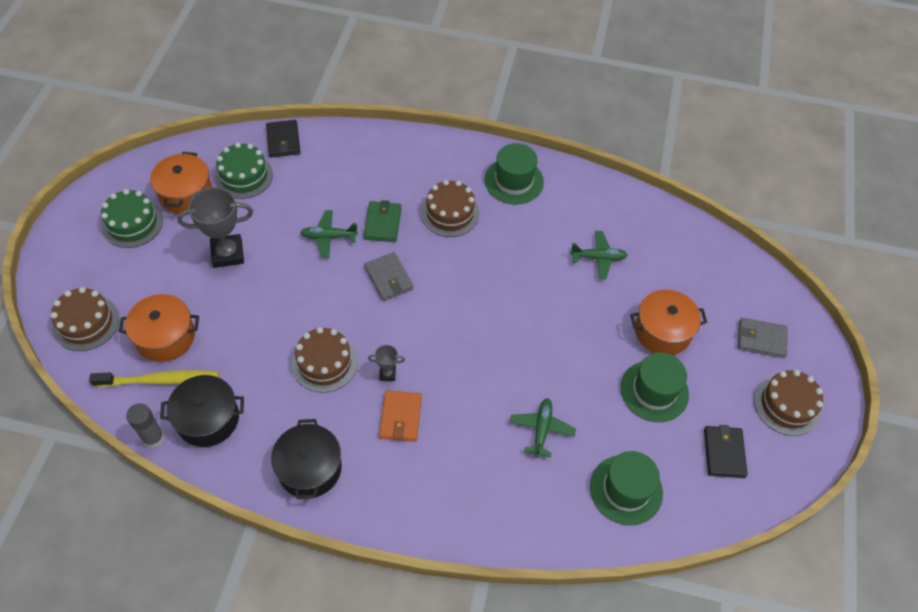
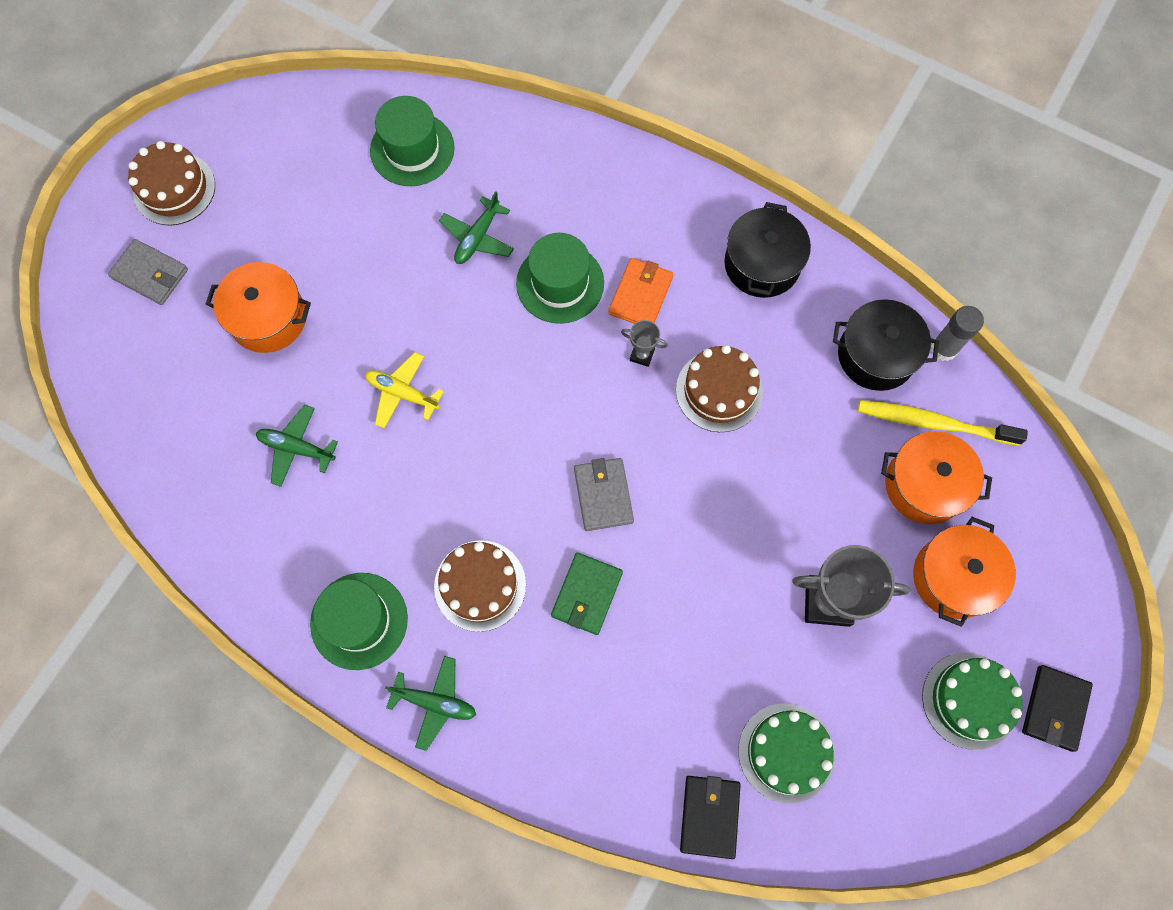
camera: 160 degrees left, 15 degrees up
brown cake [50,287,119,351] -> none
orange pot [150,152,212,214] -> orange pot moved to [913,517,1016,627]
green plane [300,210,358,258] -> green plane moved to [385,656,476,751]
green hat [620,353,689,422] -> green hat moved to [516,233,604,324]
black wallet [704,425,748,478] -> black wallet moved to [1022,665,1093,752]
none -> yellow plane [365,352,444,428]

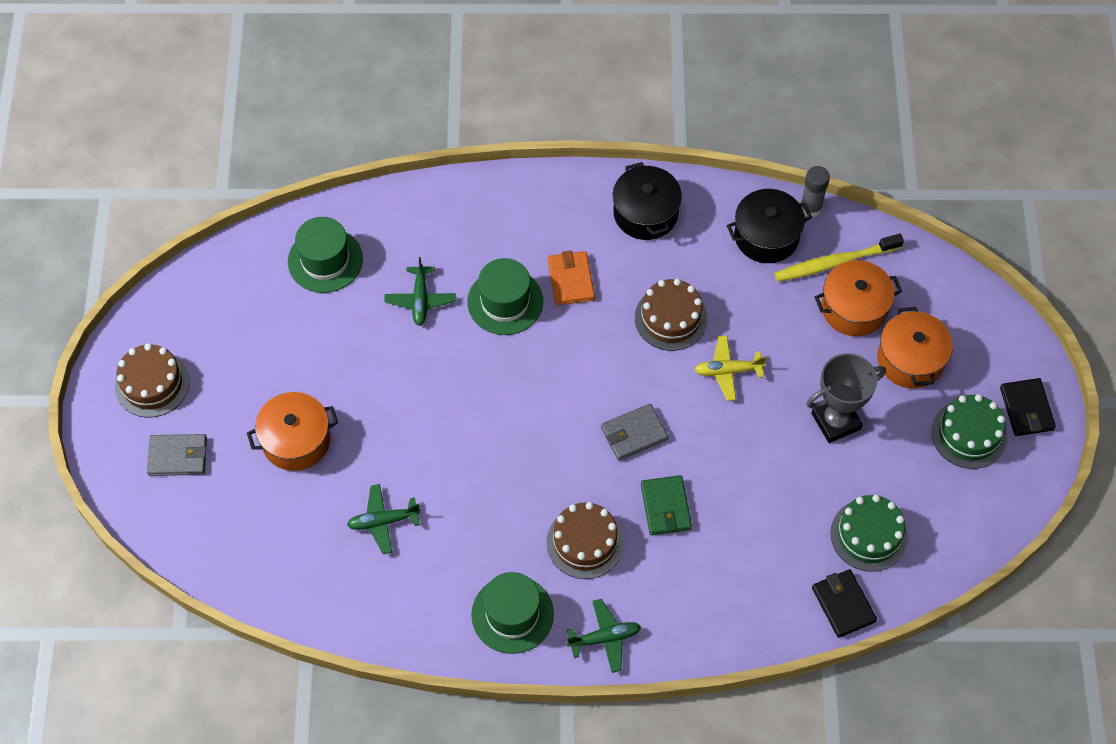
camera: 30 degrees left, 10 degrees down
yellow plane [365,352,444,428] -> yellow plane moved to [694,336,767,401]
grey wallet [574,458,634,531] -> grey wallet turned 75 degrees counterclockwise [601,403,669,461]
grey trophy [621,320,668,367] -> none

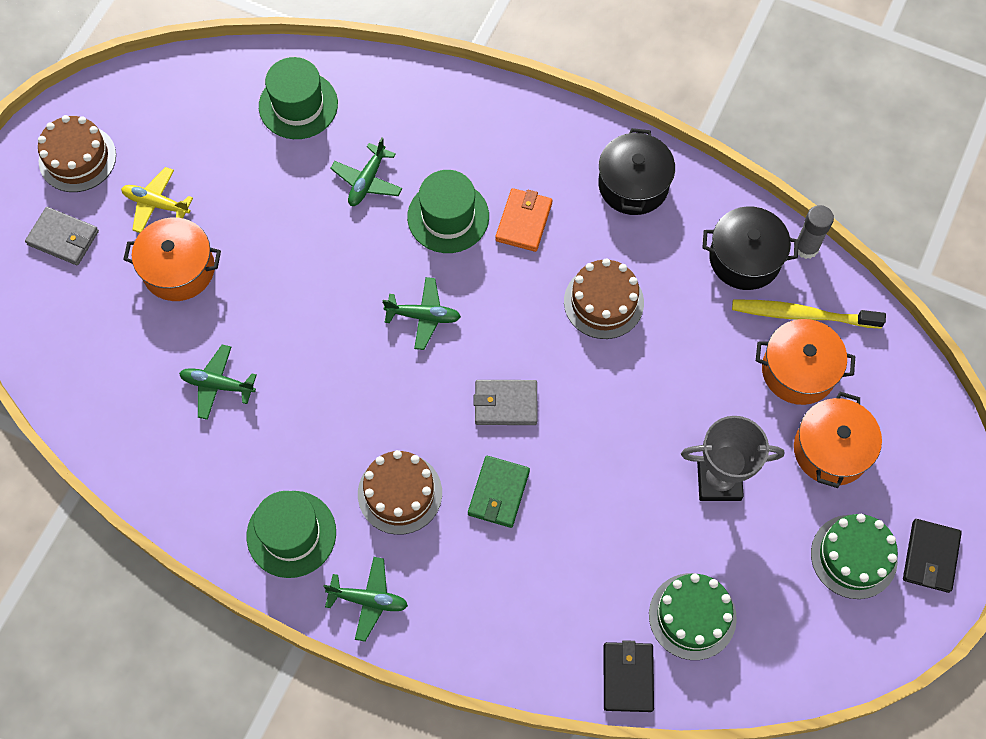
camera: 25 degrees right, 5 degrees up
yellow plane [694,336,767,401] -> yellow plane moved to [121,167,193,233]
none -> green plane [382,277,461,350]

